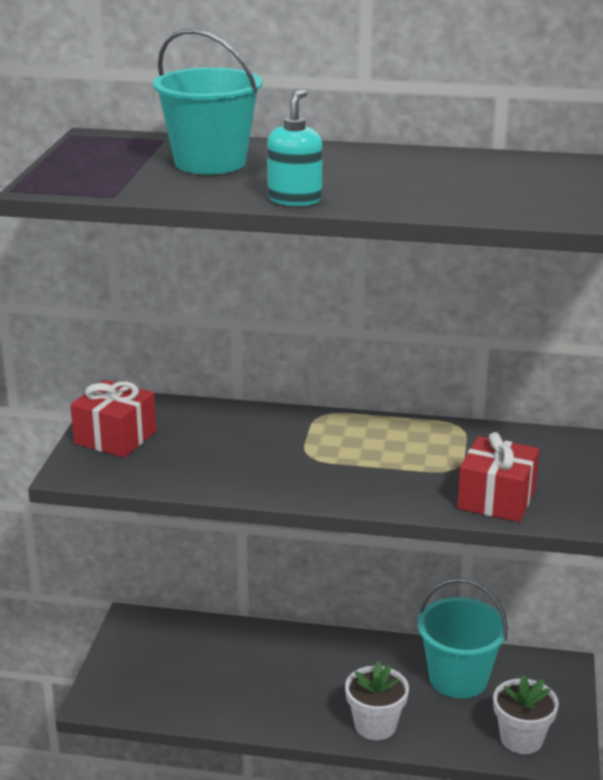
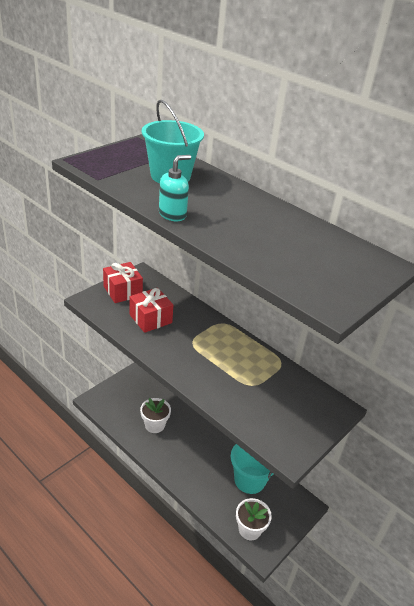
camera: 30 degrees right, 10 degrees up
white flower pot [345,661,409,740] -> white flower pot moved to [140,398,171,433]
red gift [457,432,539,522] -> red gift moved to [130,288,173,333]

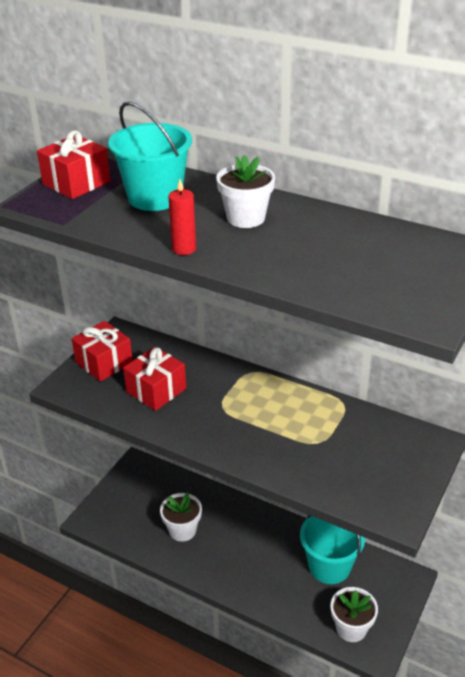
camera: 10 degrees left, 0 degrees up
turquoise soap dispenser [159,155,191,222] -> red candle [168,179,196,255]
none -> red gift [37,130,110,199]
none -> white flower pot [216,155,275,228]

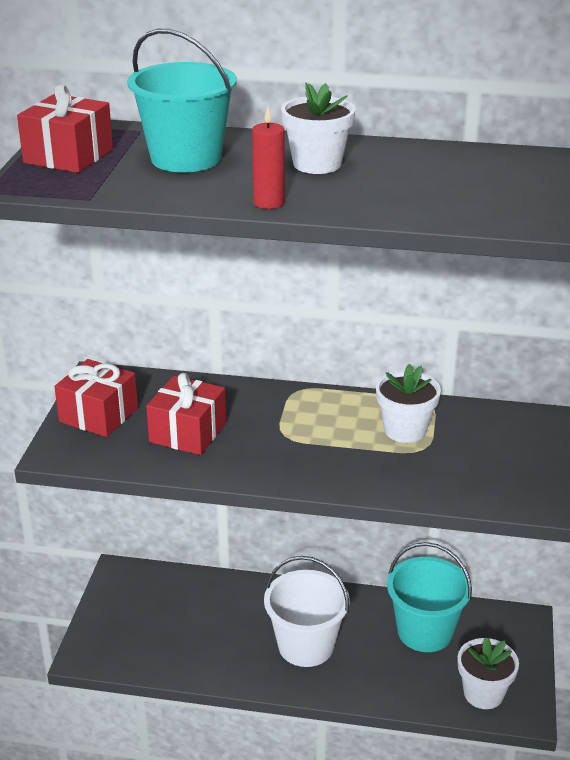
camera: 20 degrees left, 5 degrees down
white flower pot [160,492,202,542] -> white flower pot moved to [376,364,441,443]
none -> white bucket [264,556,350,667]

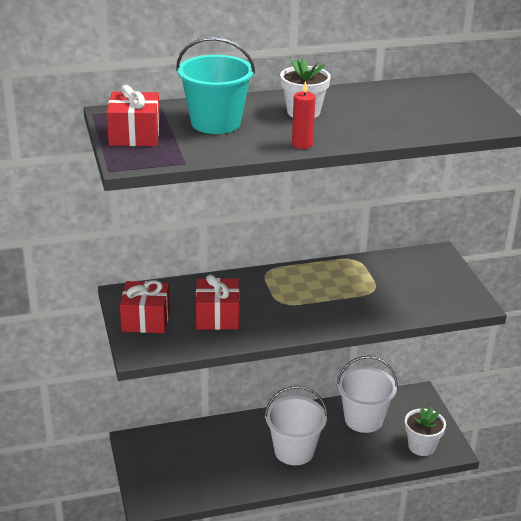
camera: 25 degrees left, 0 degrees up
white flower pot [376,364,441,443] -> none
turquoise bucket [387,542,472,652] -> white bucket [337,356,398,433]

